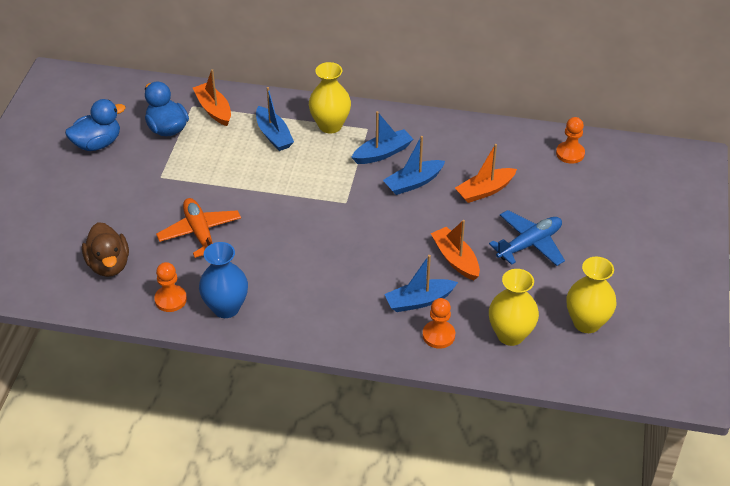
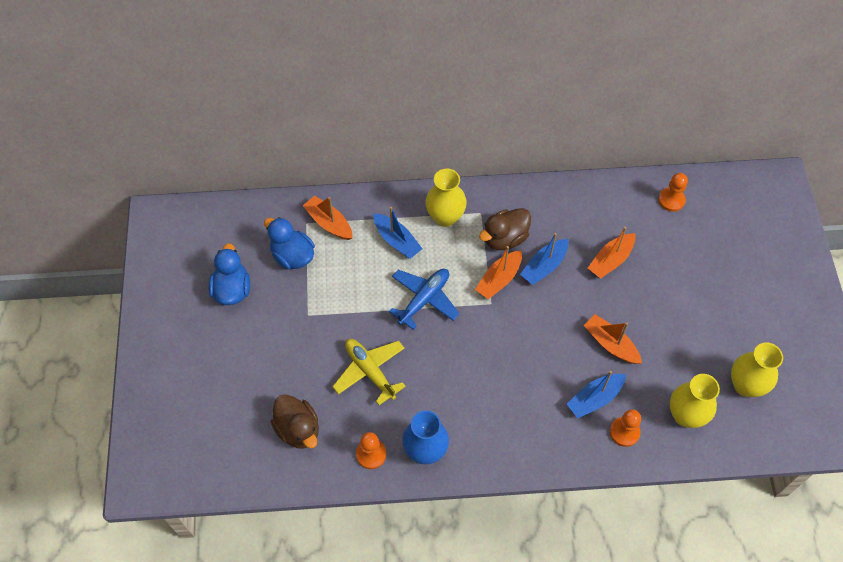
camera: 15 degrees left, 15 degrees up
blue duck [65,99,126,151] -> blue duck turned 45 degrees counterclockwise [209,243,250,305]
orange plane [156,198,241,258] -> yellow plane [332,339,406,405]
blue boat [351,111,413,164] -> brown duck [479,208,531,250]
blue plane [489,210,565,266] -> blue plane moved to [389,269,460,330]
none -> orange boat [475,246,522,299]

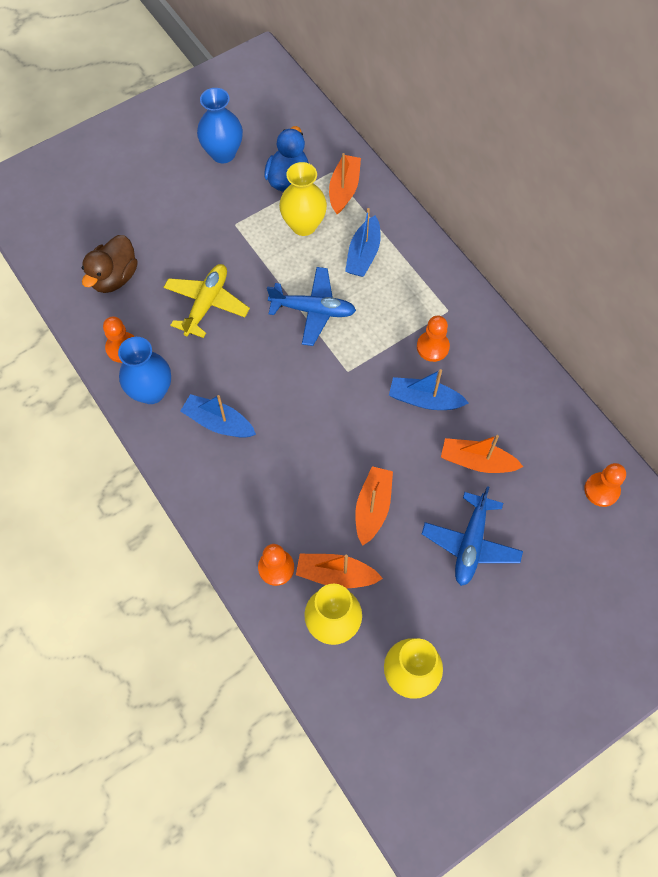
camera: 60 degrees right, 5 degrees up
blue duck [209,243,250,305] -> blue vase [197,88,243,163]
yellow vase [425,169,467,227] -> yellow vase moved to [279,162,327,236]
orange boat [475,246,522,299] -> orange boat moved to [296,554,383,589]
brown duck [479,208,531,250] -> orange pawn [417,315,450,362]
blue boat [567,371,626,418] -> blue boat moved to [180,394,256,438]
none -> blue plane [422,486,523,586]

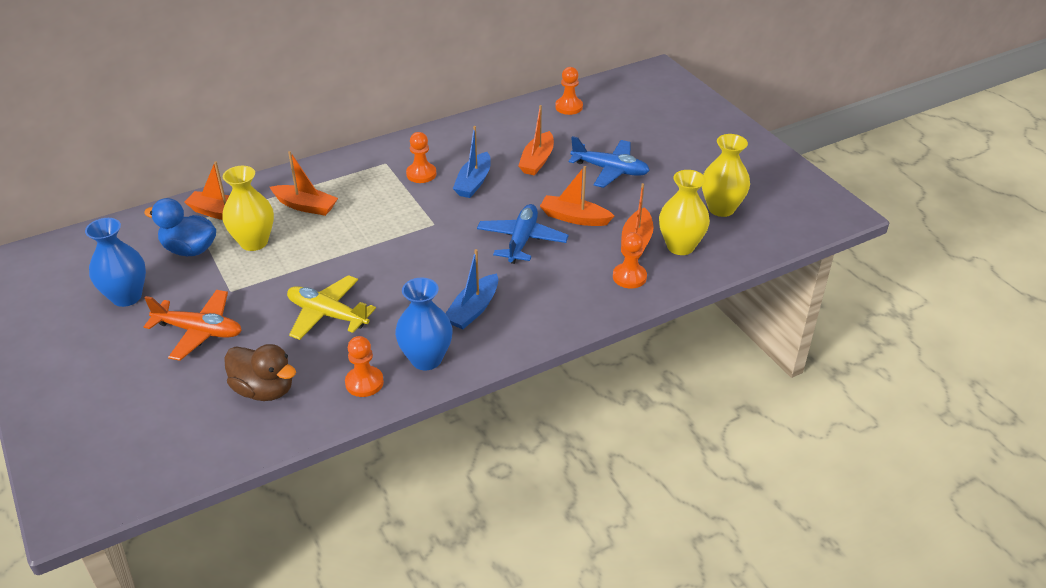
camera: 85 degrees left, 25 degrees down
blue plane [267,267,356,346] -> blue plane moved to [477,204,569,264]
blue boat [345,208,381,277] -> orange boat [270,151,338,216]
none -> orange plane [144,290,242,361]

